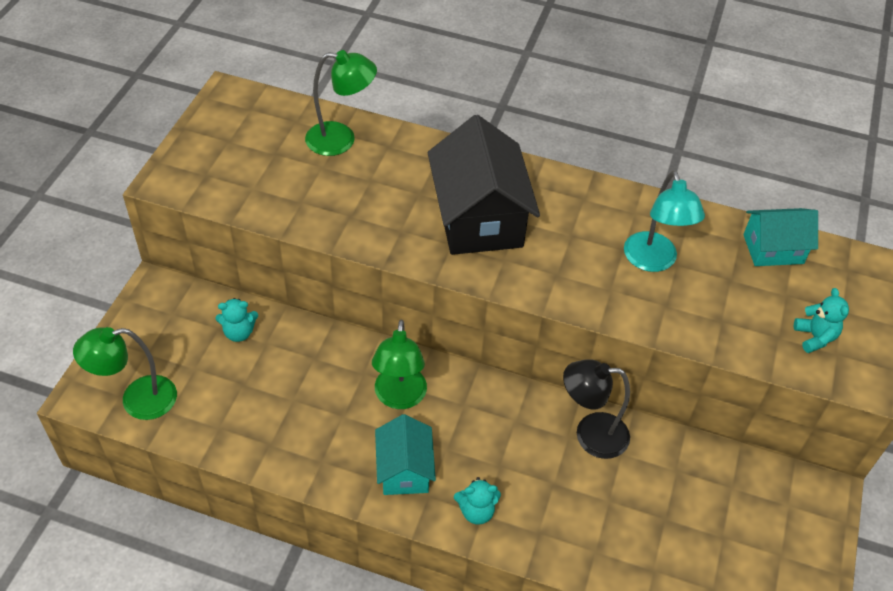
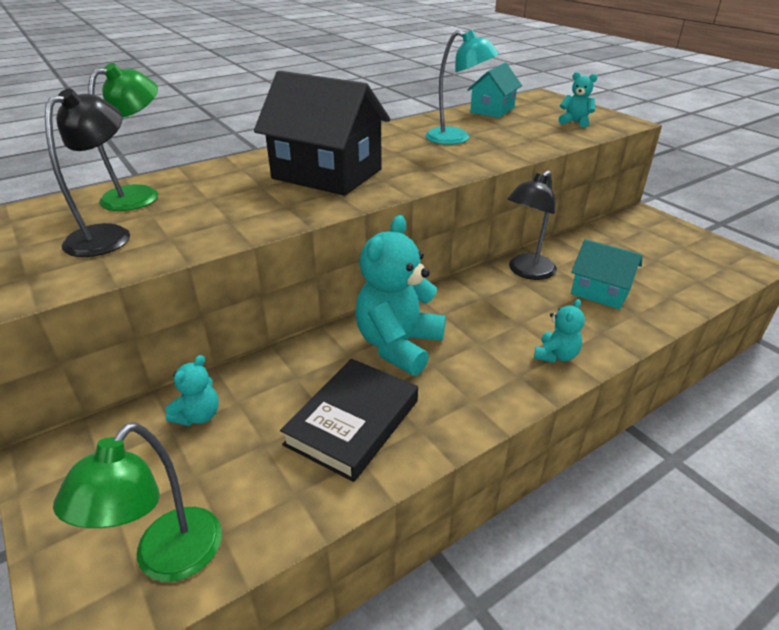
camera: 50 degrees left, 15 degrees down
green lamp [372,320,427,409] -> turquoise teddy bear [355,215,446,376]
turquoise house [375,414,436,495] -> turquoise house moved to [571,239,642,309]
none -> black lamp [45,89,130,257]
none -> black book [280,359,418,482]

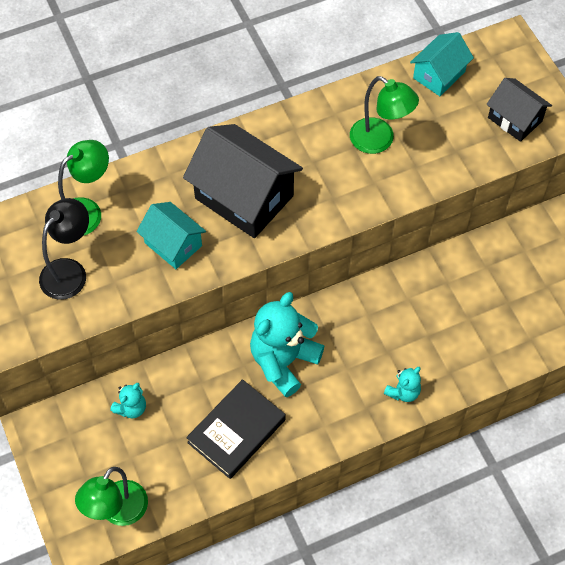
camera: 10 degrees right, 25 degrees up
turquoise lamp [425,30,499,145] -> green lamp [350,76,419,154]
black lamp [507,170,557,280] -> none
turquoise teddy bear [558,72,597,128] -> black house [486,78,552,142]
turquoise house [571,239,642,309] -> turquoise house moved to [136,202,206,269]

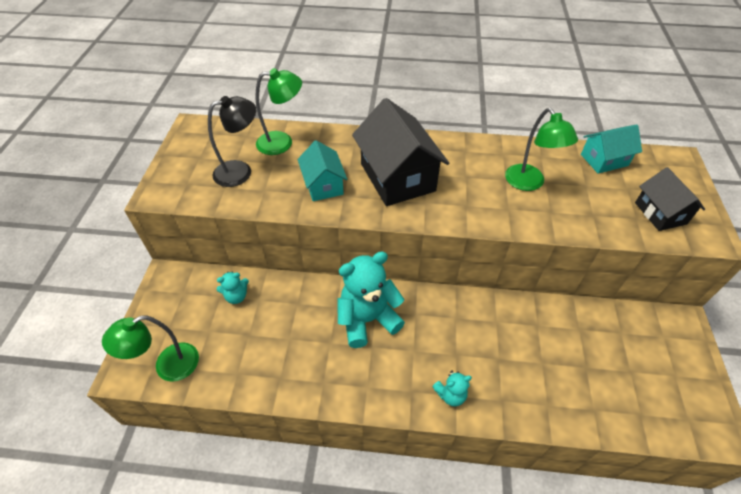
camera: 30 degrees right, 10 degrees down
black book [186,379,286,479] -> none

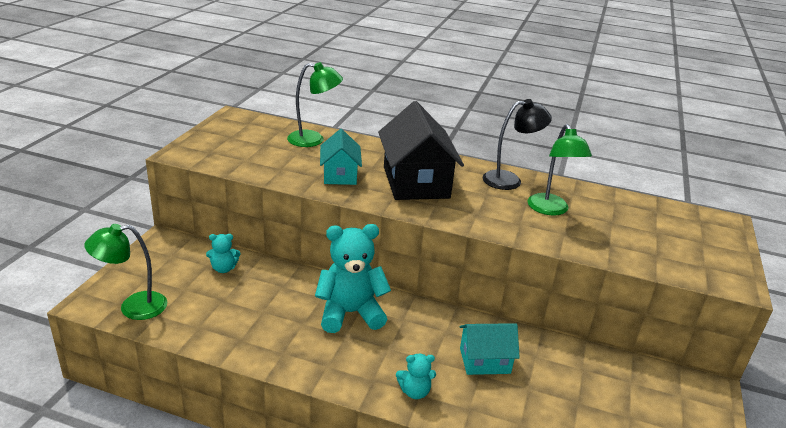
camera: 10 degrees right, 20 degrees down
black lamp [208,96,256,187] -> black lamp moved to [483,99,552,190]
turquoise house [581,124,642,174] -> turquoise house moved to [460,323,520,375]
black house [635,167,705,231] -> none

